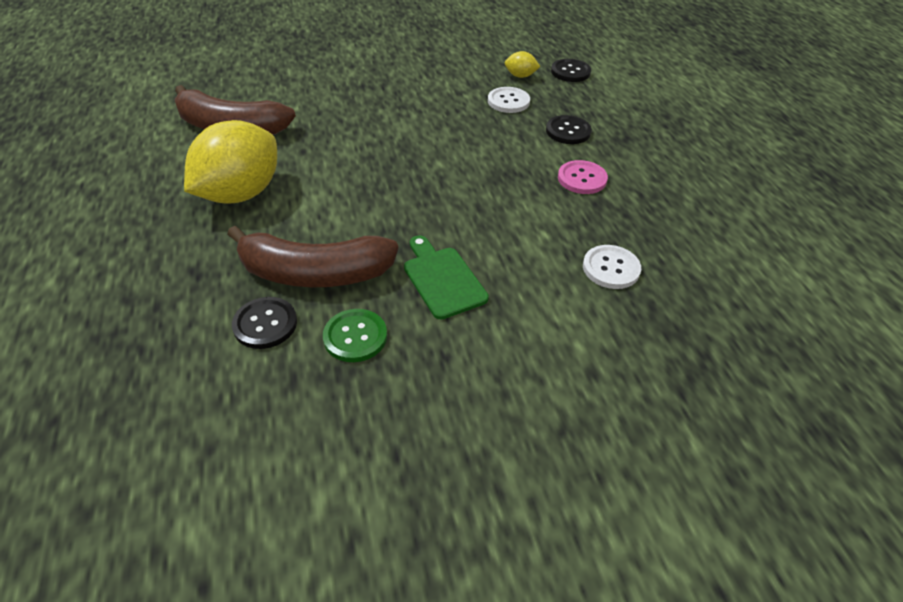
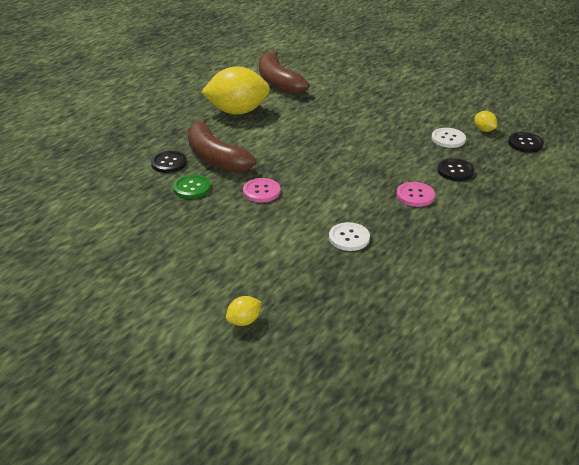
camera: 50 degrees right, 10 degrees down
green cutting board [404,235,489,320] -> pink button [243,178,280,202]
none -> yellow lemon [226,296,262,326]

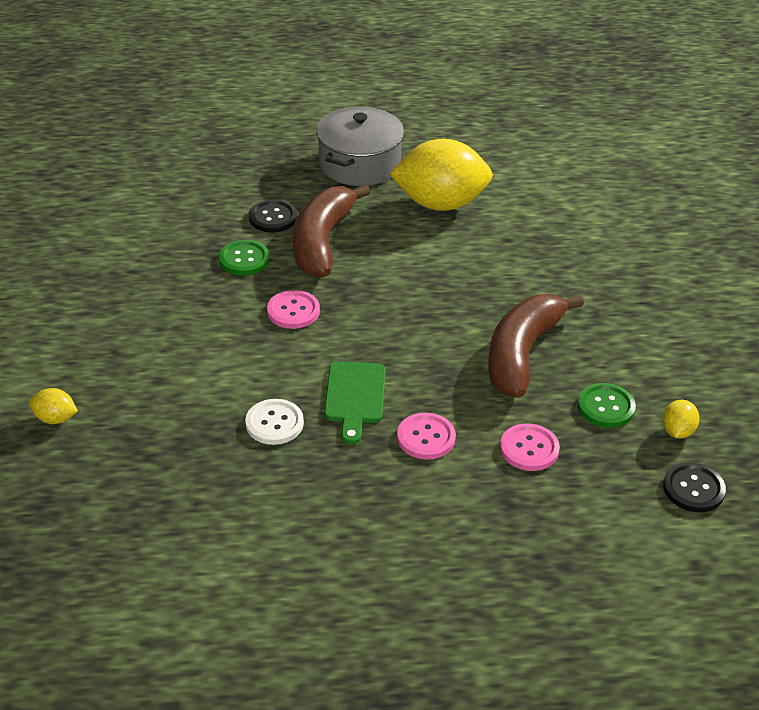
camera: 50 degrees right, 5 degrees up
yellow lemon [201,66,270,115] -> yellow lemon turned 45 degrees counterclockwise [389,139,493,211]
brown banana [259,50,309,95] -> brown banana moved to [488,294,584,398]
white button [431,128,466,148] -> green button [578,383,636,428]
black button [437,158,475,181] -> pink button [500,423,560,471]
none -> grey pot [316,106,404,186]
none -> green cutting board [324,361,385,444]

